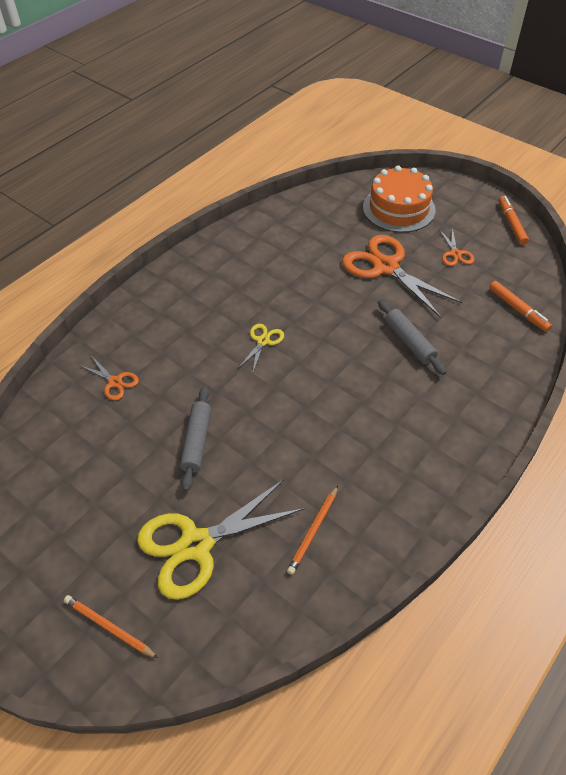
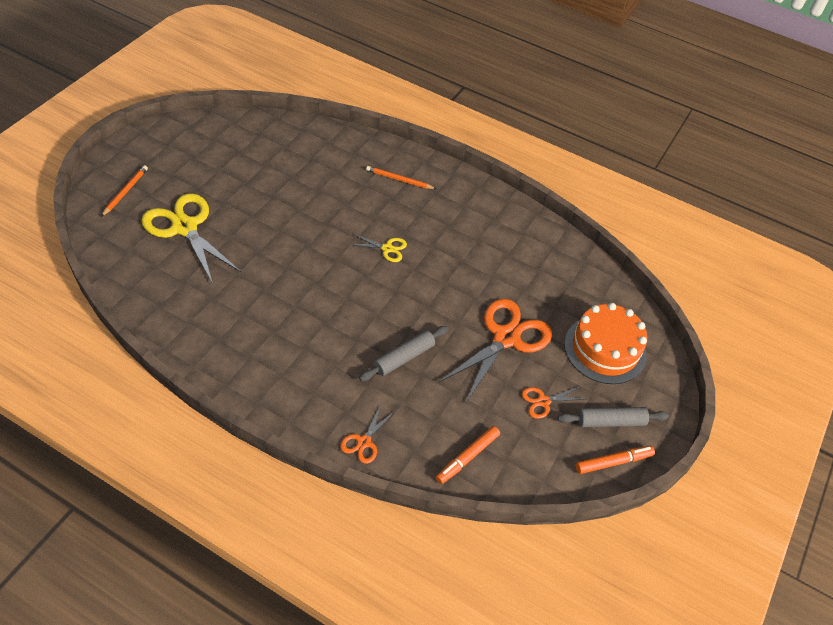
camera: 75 degrees right, 0 degrees up
orange scissors [79,356,139,400] -> orange scissors moved to [340,405,394,464]
grey rolling pin [180,386,211,491] -> grey rolling pin moved to [558,407,669,427]
orange pencil [287,486,338,575] -> orange pencil moved to [366,166,436,189]

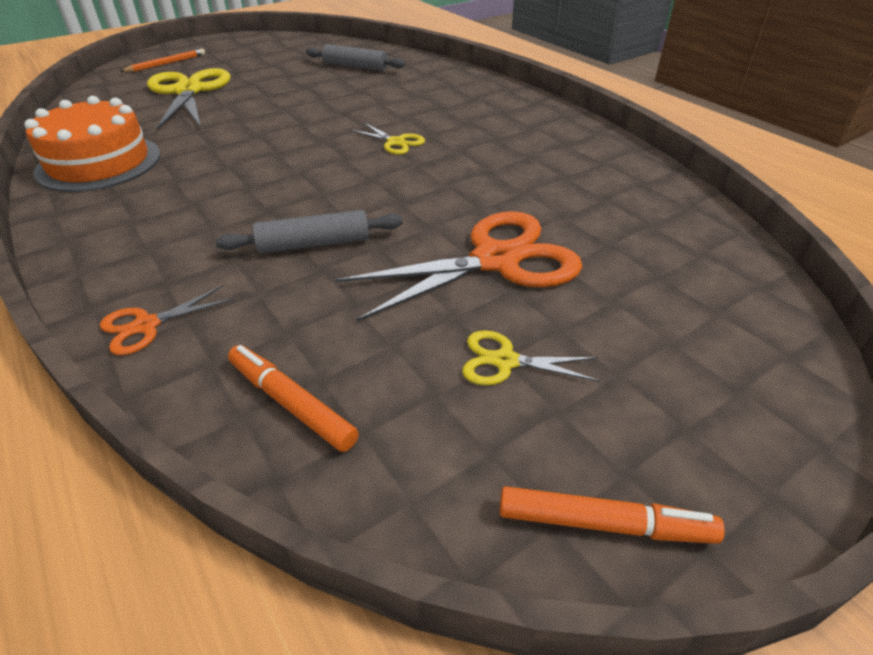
camera: 30 degrees right, 10 degrees down
orange pencil [366,166,436,189] -> none
orange marker [436,426,500,484] -> orange marker turned 60 degrees clockwise [228,345,359,452]
orange scissors [522,386,586,419] -> yellow scissors [462,330,600,385]
grey rolling pin [558,407,669,427] -> grey rolling pin moved to [306,44,406,71]
orange cake [564,303,647,384] -> orange cake moved to [24,96,160,192]

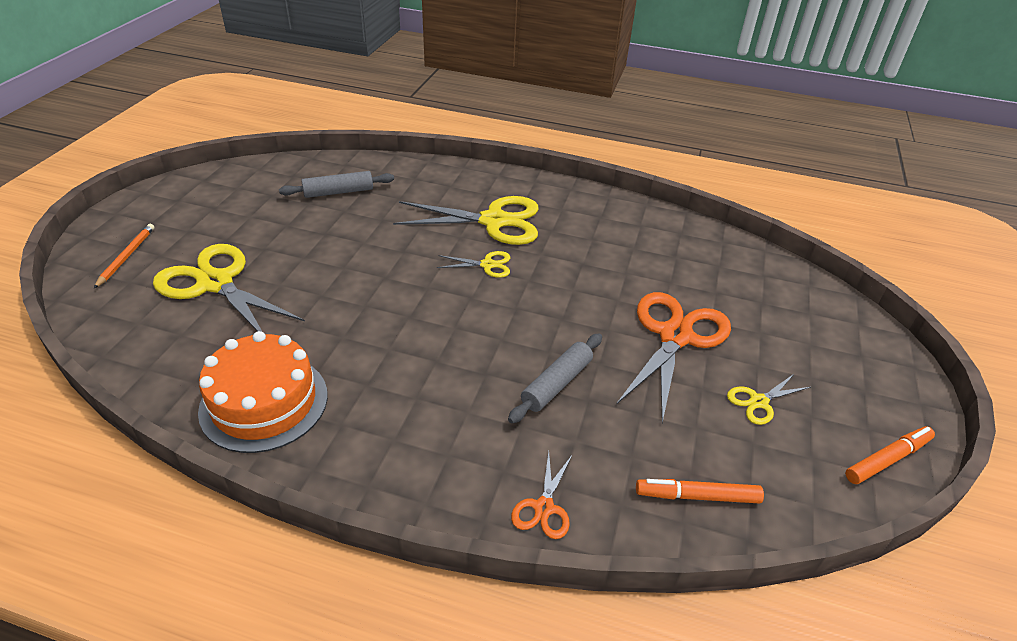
camera: 40 degrees left, 0 degrees up
none -> yellow scissors [393,196,539,245]

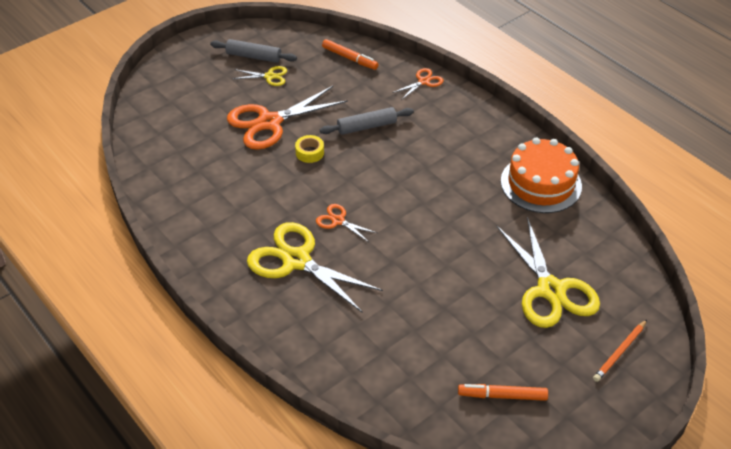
camera: 145 degrees left, 5 degrees up
grey rolling pin [279,171,394,198] -> grey rolling pin moved to [210,39,297,63]
yellow scissors [437,251,510,278] -> orange scissors [316,204,377,242]
orange marker [845,426,935,484] -> orange marker moved to [458,384,548,401]
none -> yellow tape [295,135,324,163]

